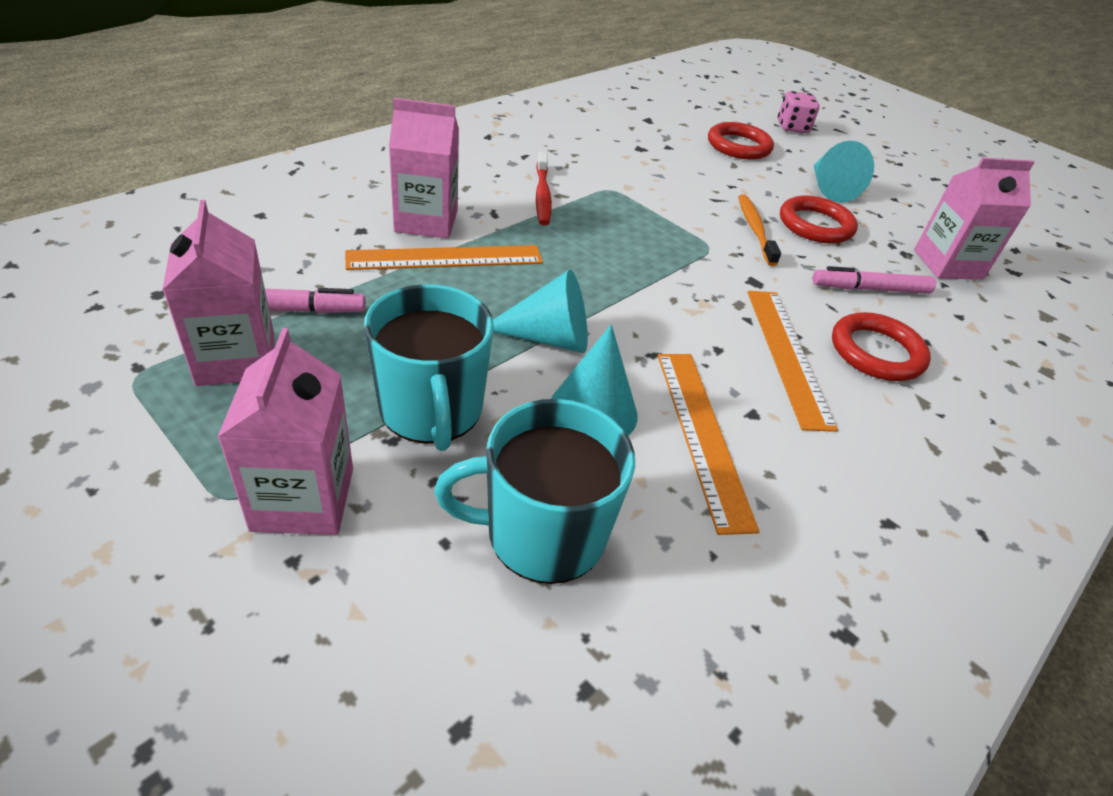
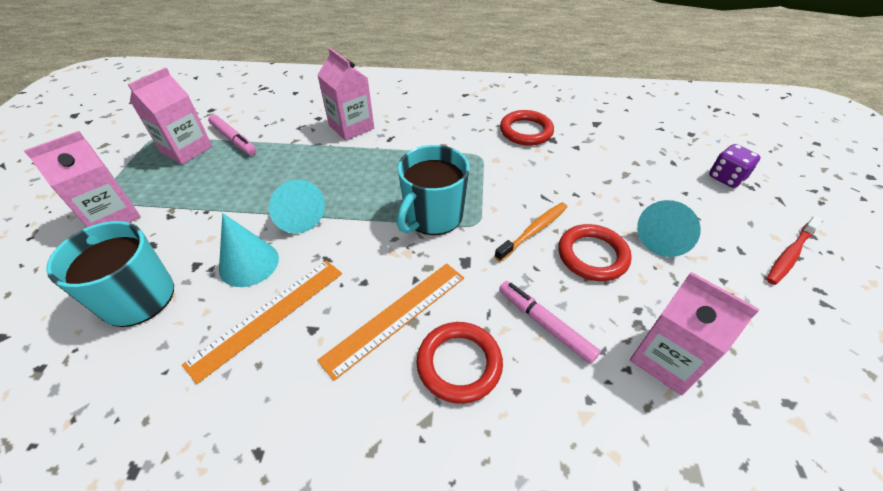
camera: 55 degrees right, 5 degrees up
orange ruler [345,245,543,270] -> none
turquoise mug [364,284,494,451] -> turquoise mug moved to [397,145,469,235]
red toothbrush [536,152,552,226] -> red toothbrush moved to [767,216,822,285]
red ring [708,122,774,160] -> red ring moved to [500,110,554,146]
pink dice [778,91,820,133] -> purple dice [709,144,761,188]

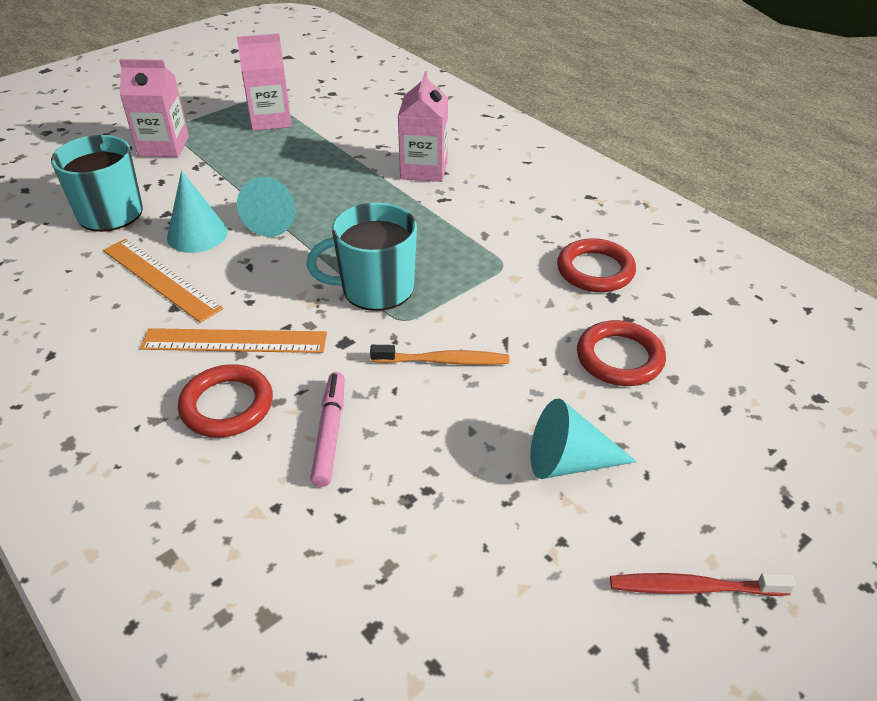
camera: 45 degrees right, 5 degrees down
orange ruler [182,260,342,384] -> orange ruler turned 45 degrees clockwise [103,239,223,323]
pink marker [208,114,256,155] -> none
red ring [558,224,632,281] -> red ring moved to [577,320,666,386]
pink carton [630,272,760,395] -> none
purple dice [709,144,761,188] -> none

